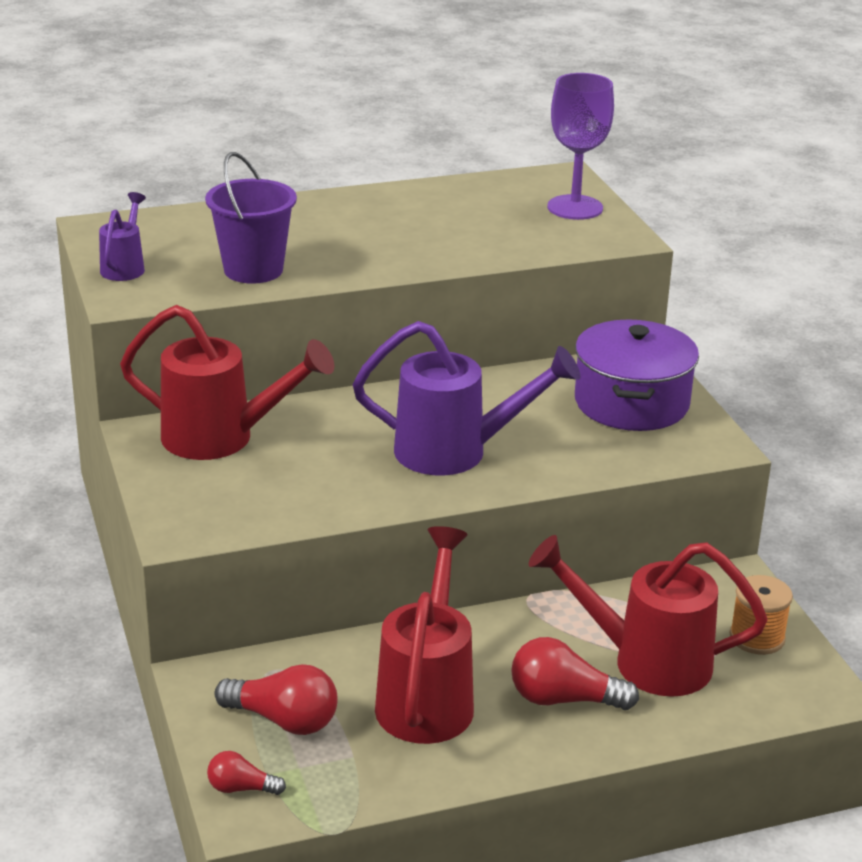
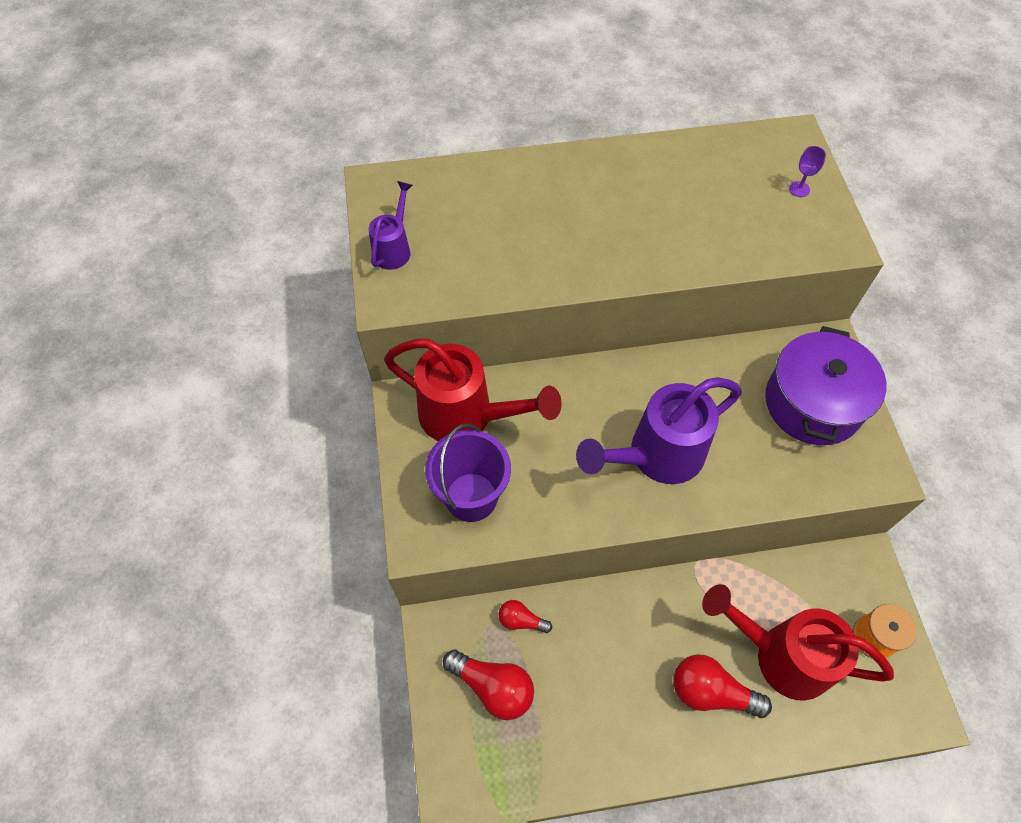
camera: 10 degrees right, 30 degrees up
purple bucket [205,152,297,284] -> purple bucket moved to [425,424,511,522]
red light bulb [207,751,286,795] -> red light bulb moved to [499,600,552,633]
purple watering can [353,321,581,476] -> purple watering can turned 135 degrees clockwise [576,377,742,484]
red watering can [375,526,474,744] -> none
purple goblet [547,73,614,220] -> purple goblet [789,146,826,197], size x0.41

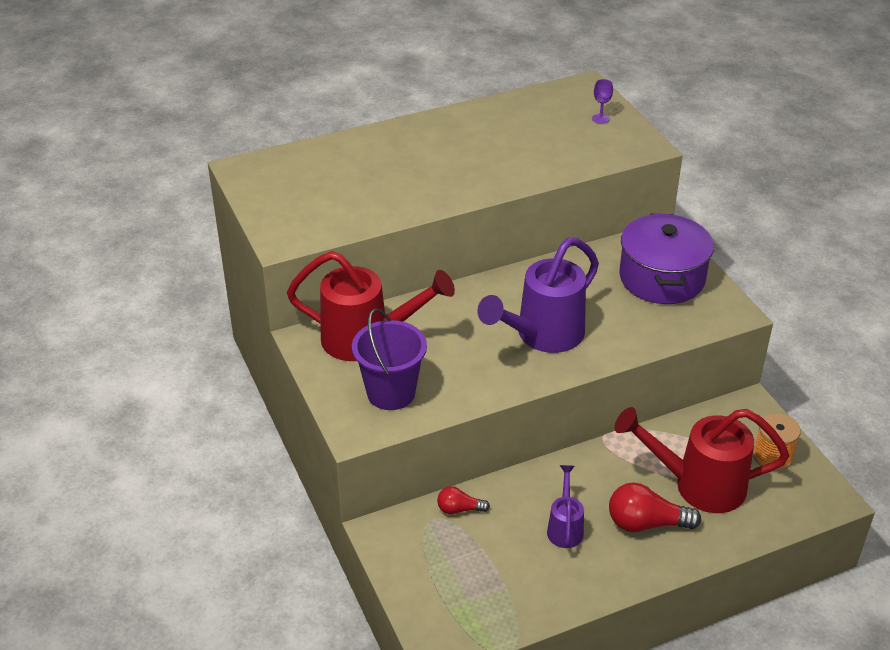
camera: 15 degrees left, 20 degrees down
purple watering can [369,181,413,270] -> purple watering can moved to [547,465,584,548]
red light bulb [443,649,534,720] -> none

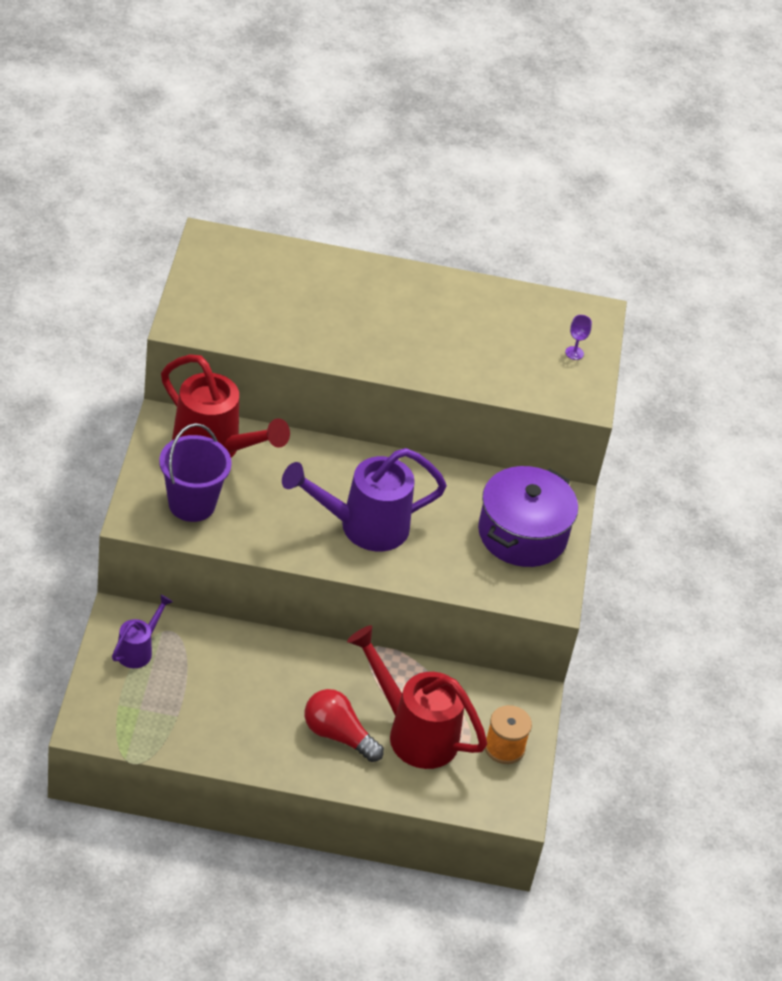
camera: 25 degrees right, 5 degrees up
red light bulb [437,486,490,514] -> none
purple watering can [547,465,584,548] -> purple watering can moved to [112,594,173,668]

